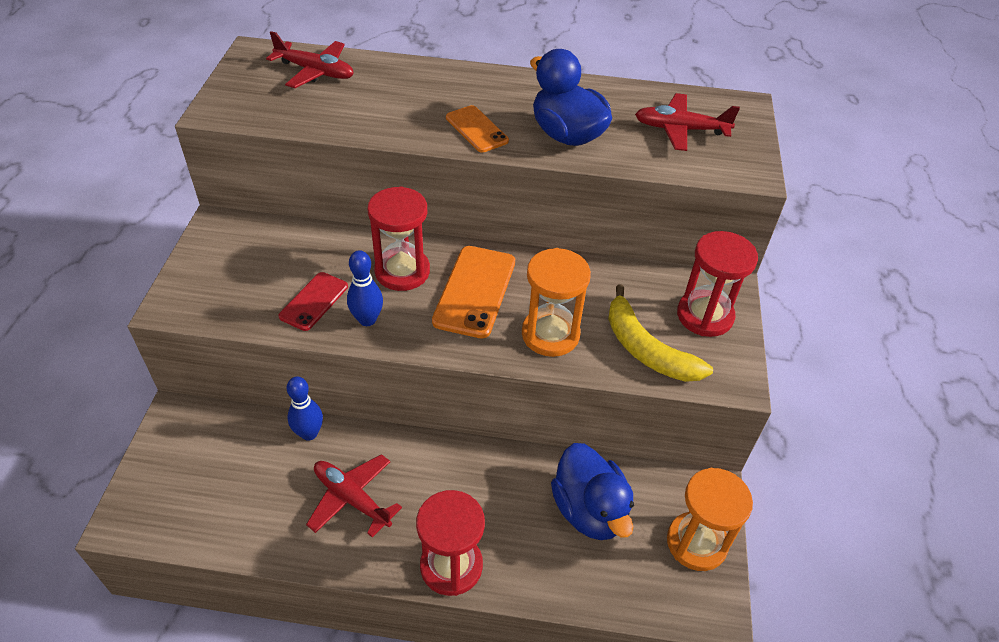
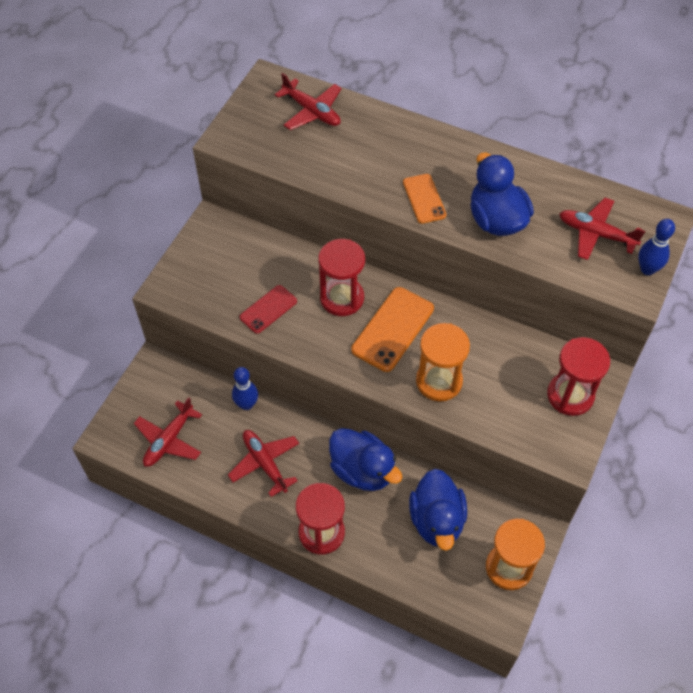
camera: 20 degrees right, 10 degrees up
blue bowling pin [347,250,383,326] -> blue bowling pin moved to [638,219,675,275]
yellow banana [608,284,713,382] -> none
none -> red plane [134,397,202,467]
none -> blue duck [329,428,402,491]

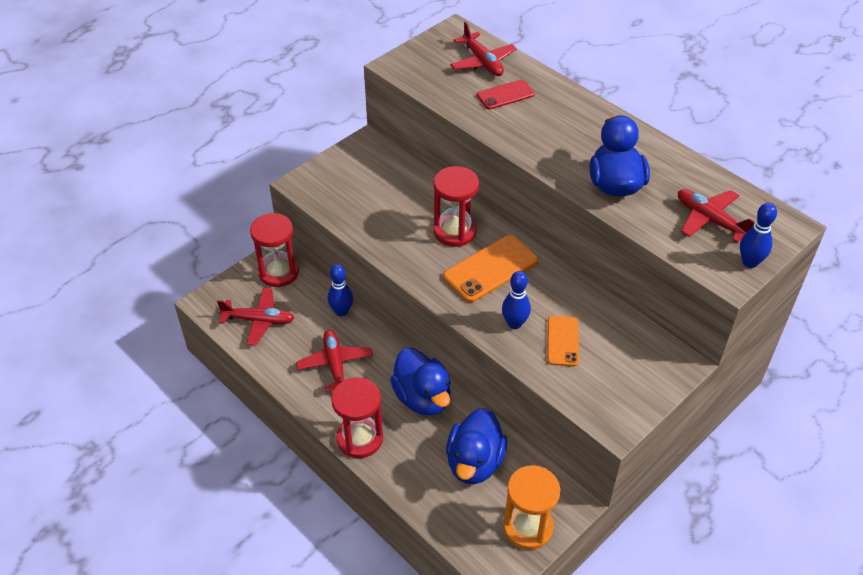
camera: 20 degrees right, 10 degrees down
red plane [134,397,202,467] -> red plane turned 135 degrees counterclockwise [217,288,294,346]
red phone [239,285,297,334] -> red phone moved to [477,80,535,109]
orange phone [403,174,446,224] -> orange phone moved to [547,316,579,366]
orange hourglass [416,323,470,401] -> blue bowling pin [502,271,531,329]
red hourglass [547,337,610,416] -> red hourglass moved to [250,213,299,287]

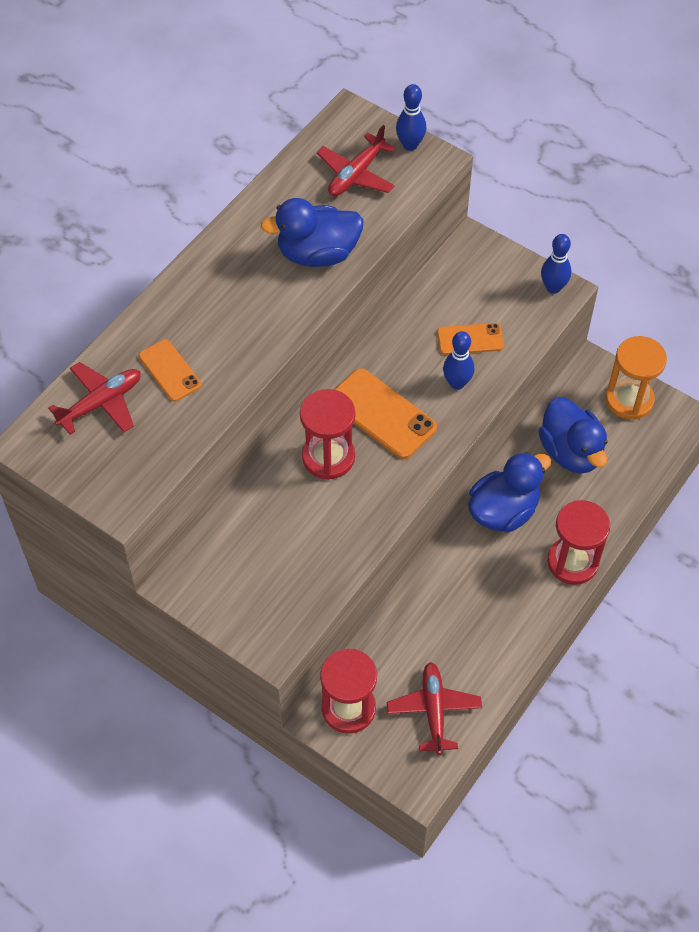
camera: 100 degrees left, 10 degrees up
red plane [296,330,373,392] -> none
blue bowling pin [328,264,353,317] -> blue bowling pin moved to [541,234,571,294]
blue duck [446,408,507,484] -> blue duck turned 60 degrees clockwise [539,397,608,474]
red phone [477,80,535,109] -> orange phone [138,339,201,402]

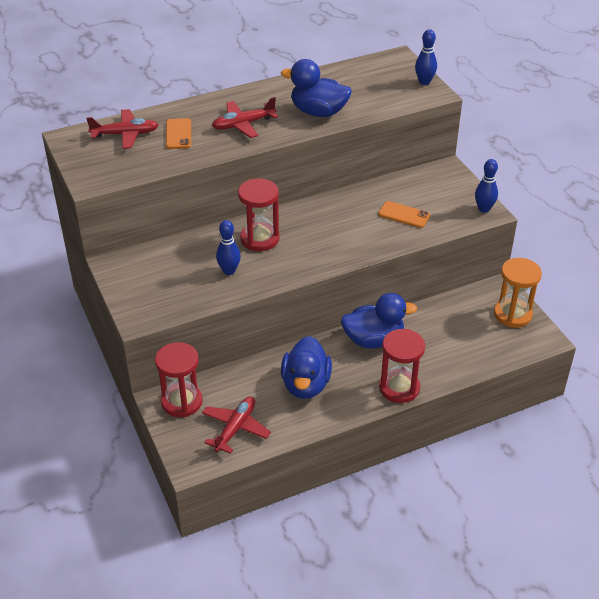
camera: 30 degrees right, 15 degrees down
red plane [317,125,396,196] -> red plane moved to [212,97,278,138]
orange phone [334,368,437,459] -> none
blue bowling pin [443,331,474,390] -> blue bowling pin moved to [216,220,241,275]
blue duck [539,397,608,474] -> blue duck moved to [281,336,332,399]

